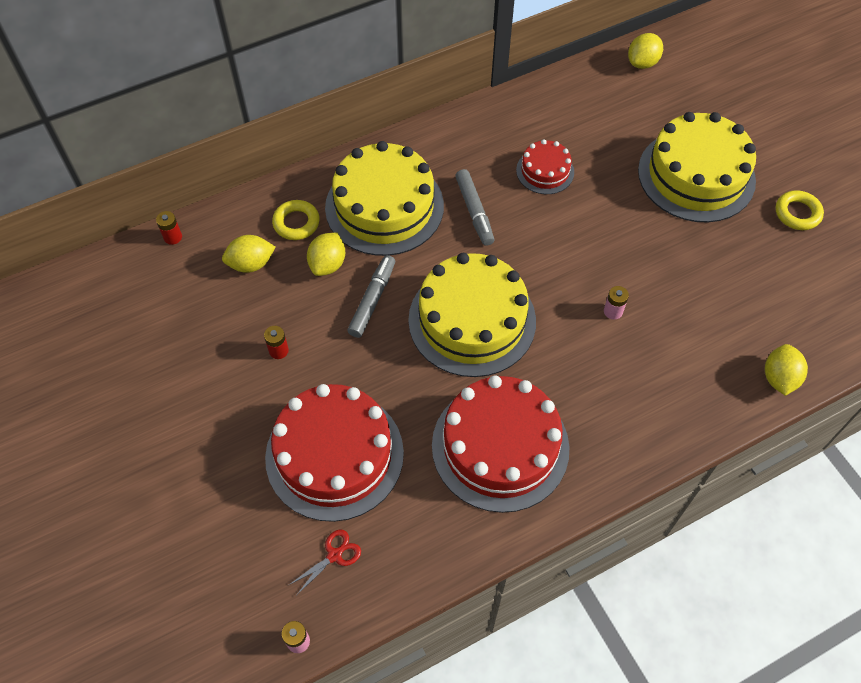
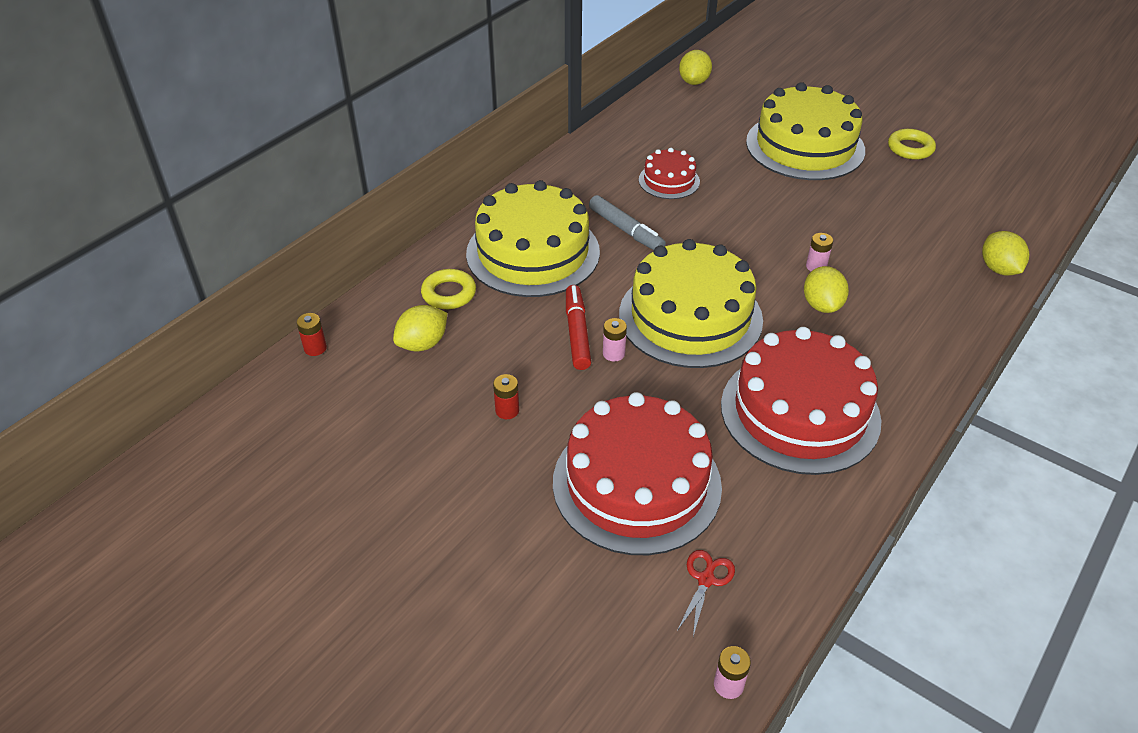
camera: 25 degrees left, 15 degrees down
yellow lemon [307,233,345,276] -> yellow lemon moved to [804,266,849,313]
grey marker [347,255,395,338] -> red marker [566,285,591,370]
none -> pink battery [603,318,627,361]

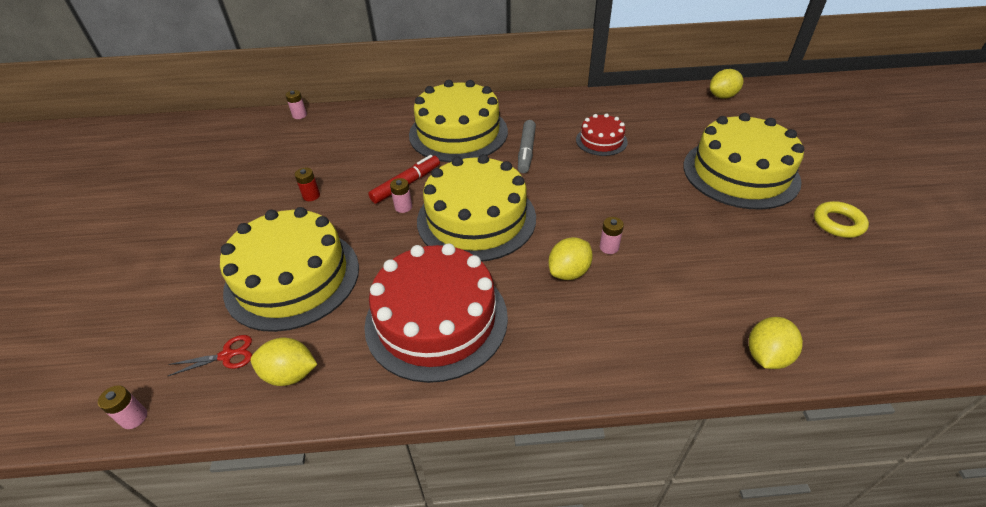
camera: 50 degrees right, 0 degrees up
red battery [297,313,327,356] -> pink battery [285,90,307,119]
yellow lemon [393,305,447,351] -> yellow lemon moved to [251,338,318,386]
yellow ring [421,269,476,309] -> none
red cake [553,392,722,555] -> yellow cake [220,207,359,332]

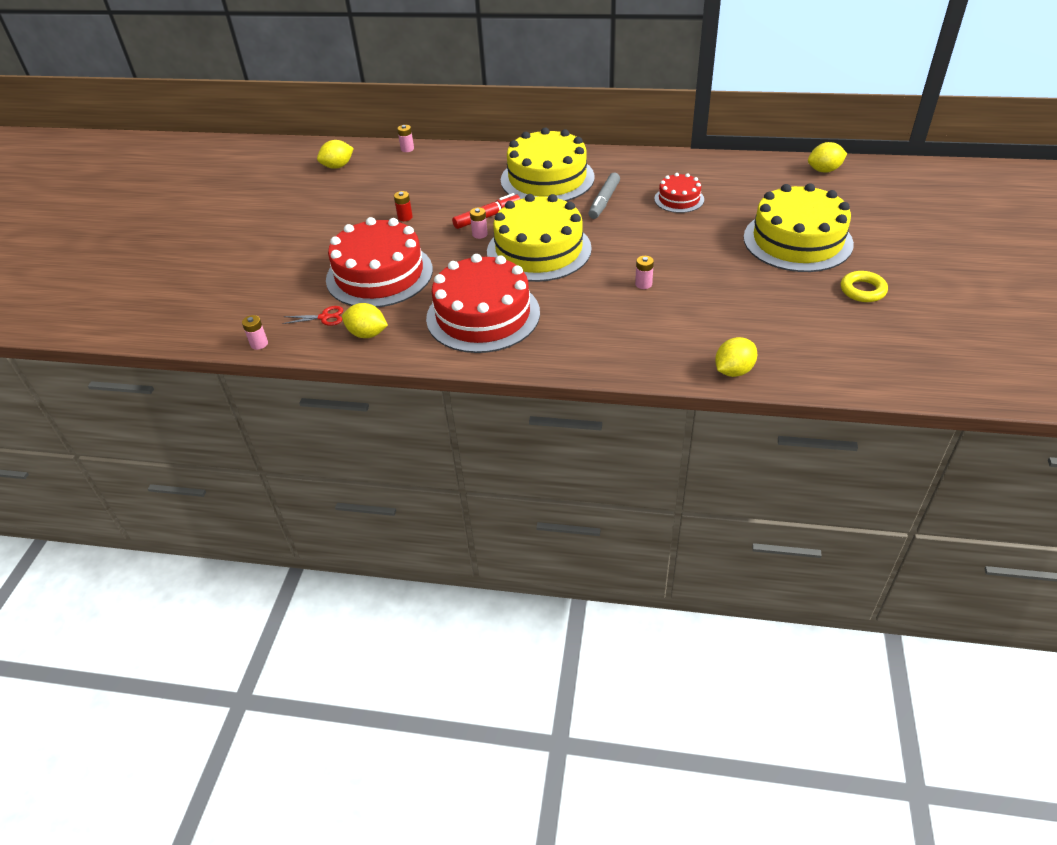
camera: 15 degrees right, 0 degrees up
yellow cake [220,207,359,332] -> red cake [326,217,433,307]
yellow lemon [548,237,593,280] -> yellow lemon moved to [317,140,354,169]

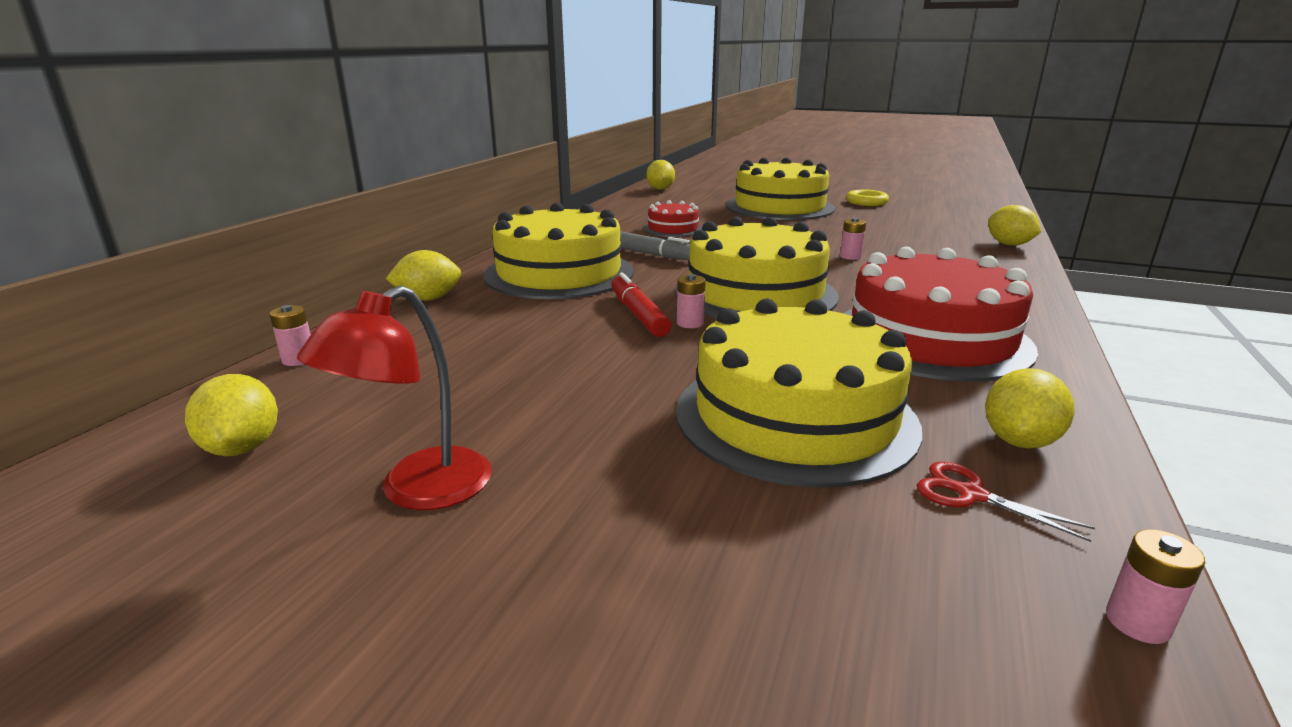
camera: 80 degrees left, 20 degrees down
red scissors [282,306,343,326] -> red scissors turned 60 degrees counterclockwise [917,462,1095,542]
red cake [326,217,433,307] -> yellow cake [676,299,922,488]
red battery [394,191,413,221] -> none
none -> red lamp [297,285,492,510]
none -> yellow lemon [386,250,461,301]

